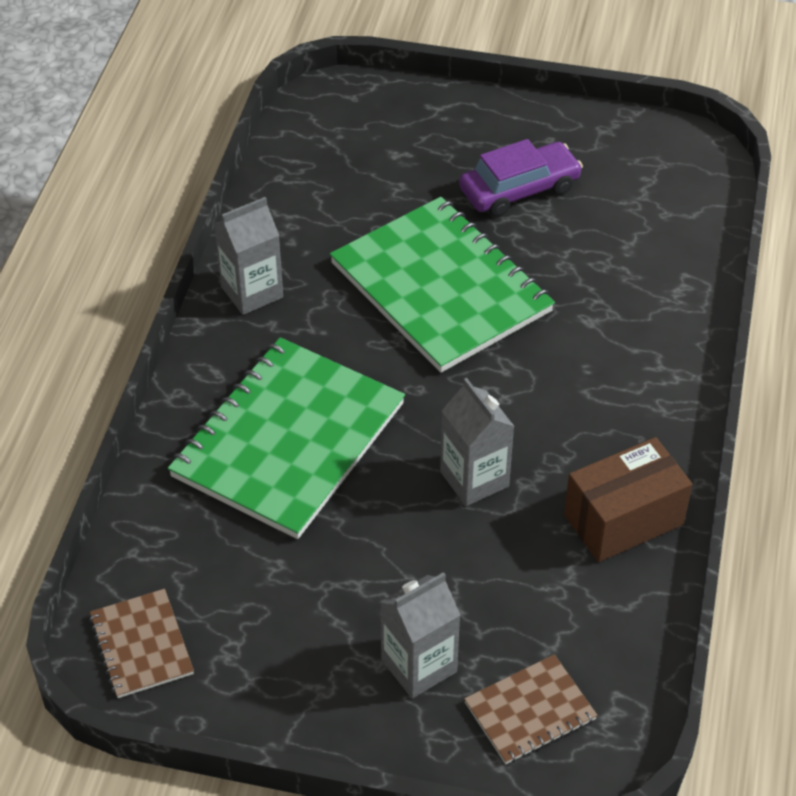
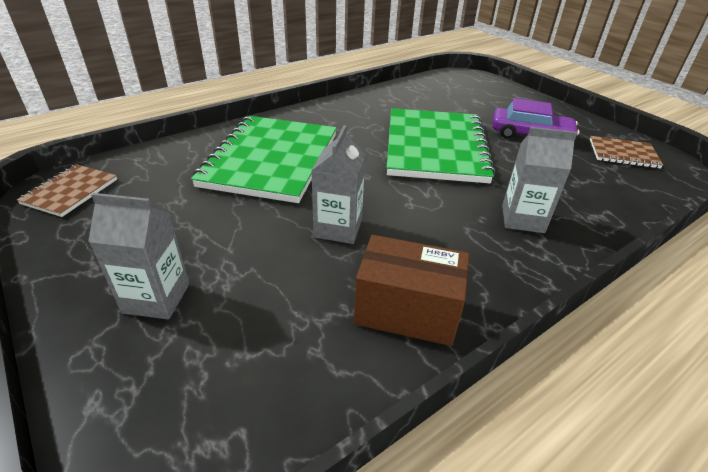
camera: 40 degrees right, 10 degrees down
green notebook [168,337,405,539] -> green notebook turned 60 degrees counterclockwise [191,116,337,203]
grey carton [214,197,283,315] -> grey carton moved to [502,127,577,233]
brown notebook [464,654,598,764] -> brown notebook moved to [590,136,663,168]

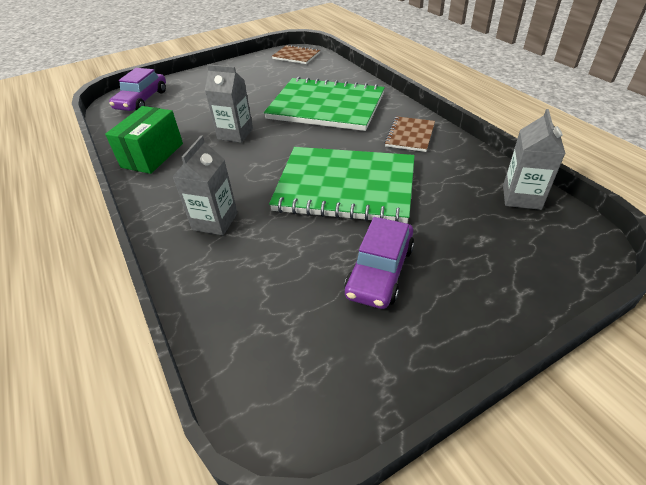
camera: 100 degrees right, 5 degrees up
grey carton [88,193,190,319] -> grey carton moved to [503,109,566,210]
brown box [354,235,469,346] -> green box [105,106,183,174]
brown notebook [590,136,663,168] -> brown notebook moved to [384,116,435,152]
none -> purple car [109,68,166,111]

